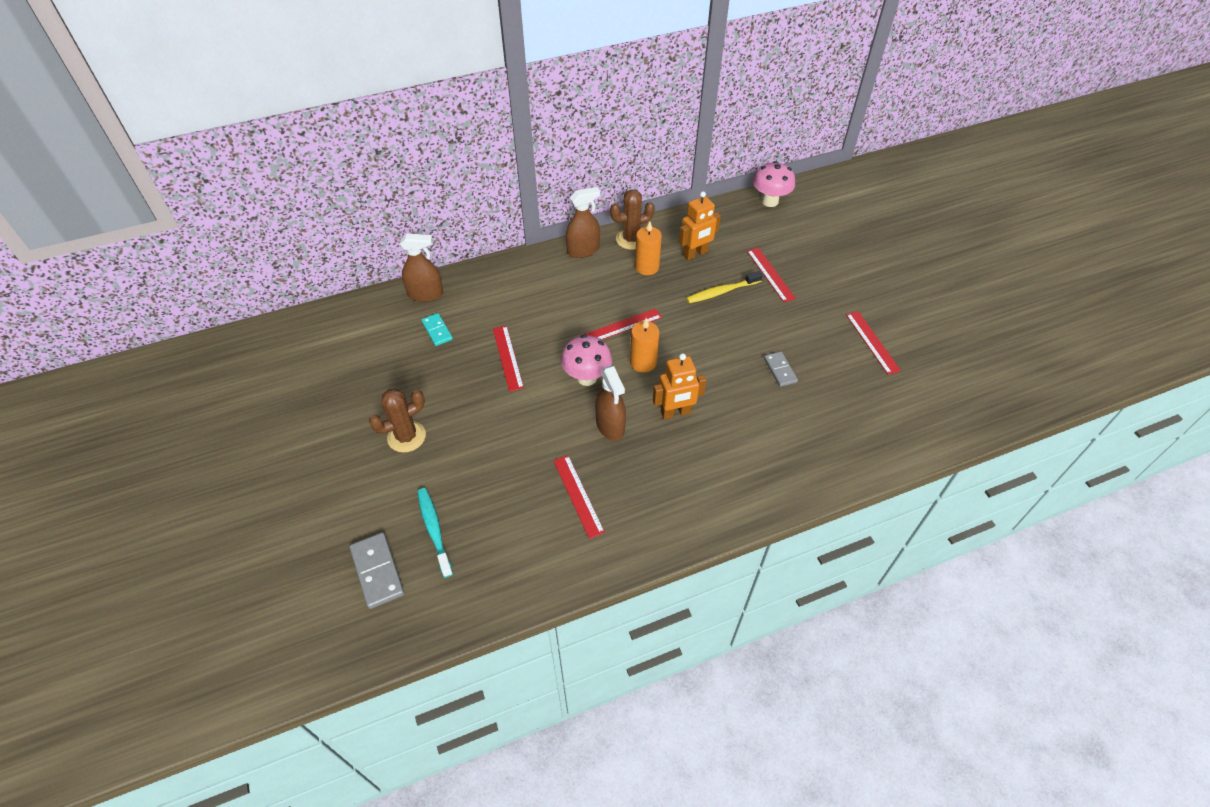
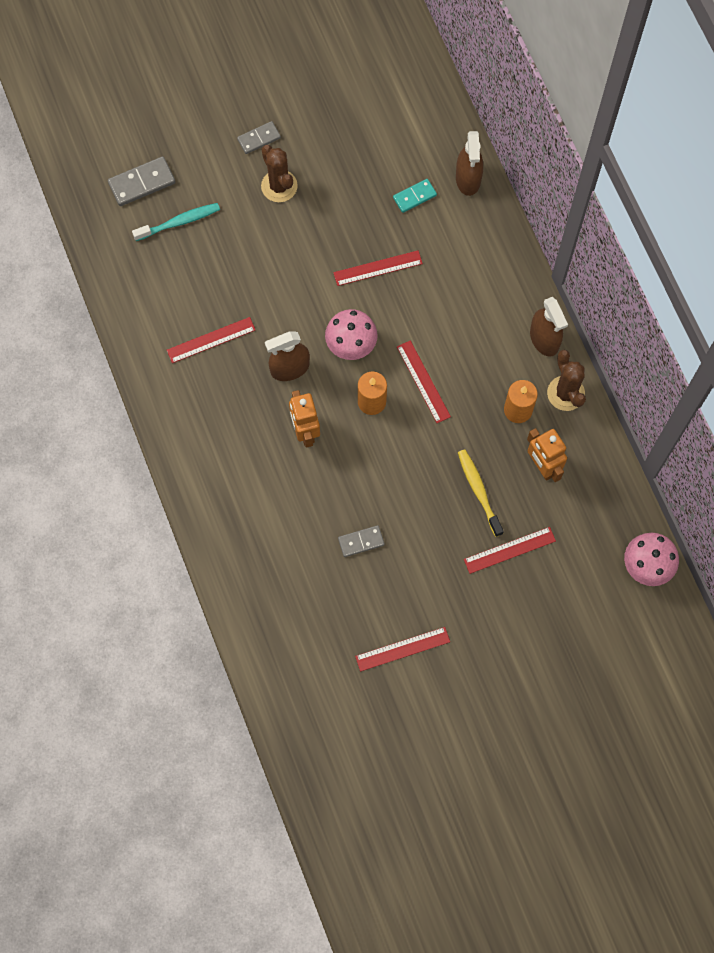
camera: 90 degrees right, 20 degrees up
none -> grey domino [237,121,281,154]

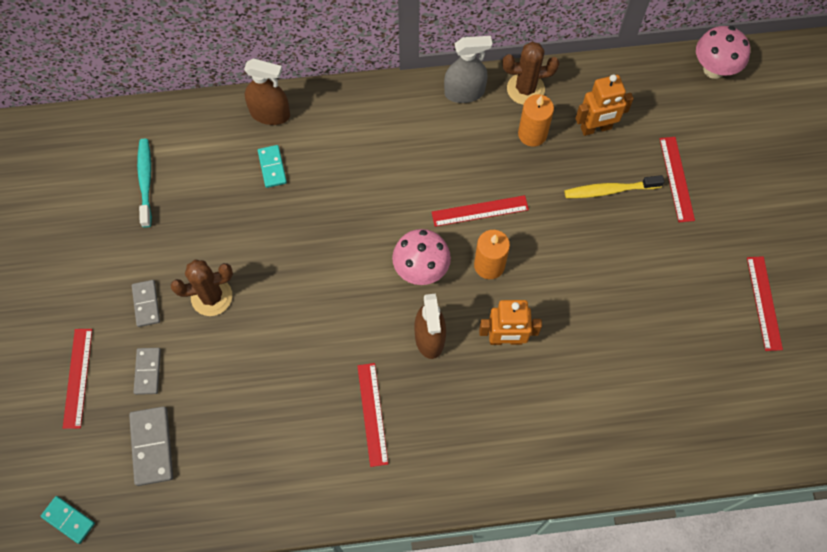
camera: 75 degrees left, 5 degrees down
turquoise toothbrush [132,203,220,241] -> turquoise toothbrush moved to [137,138,152,228]
red ruler [333,250,423,286] -> red ruler moved to [63,329,93,429]
grey domino [338,525,384,557] -> grey domino moved to [134,348,161,395]
brown spray bottle [530,297,568,357] -> grey spray bottle [444,36,492,103]
none -> turquoise domino [41,496,95,544]

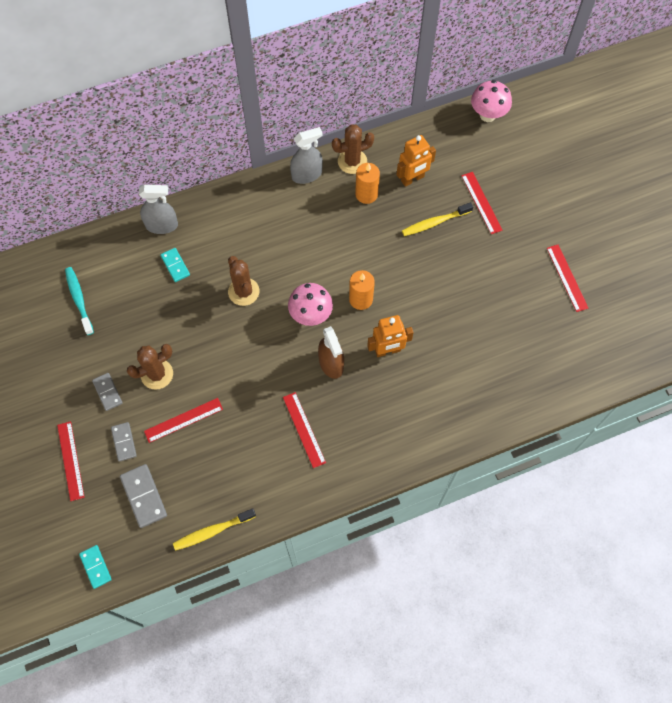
camera: 15 degrees left, 0 degrees up
turquoise domino [41,496,95,544] -> turquoise domino turned 45 degrees clockwise [79,545,112,589]
brown spray bottle [244,58,290,125] -> grey spray bottle [139,185,178,234]
red ruler [432,195,529,227] -> red ruler moved to [144,398,223,443]
none -> yellow toothbrush [173,508,256,551]
none -> brown cactus [228,256,259,306]

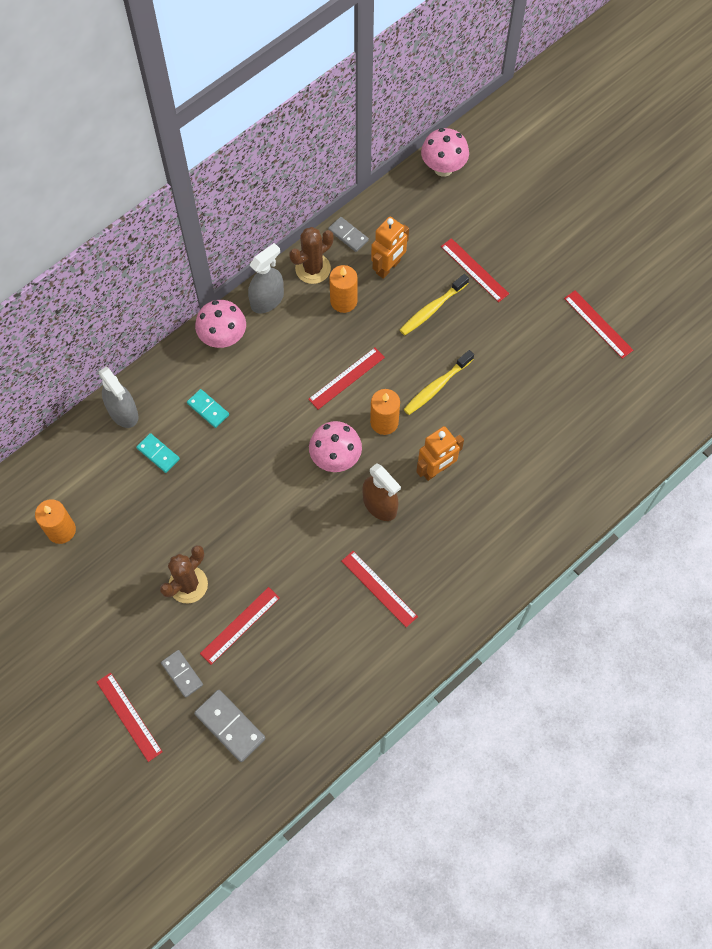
camera: 20 degrees left, 0 degrees up
turquoise toothbrush [65,267,94,335] -> orange candle [35,499,76,544]
turquoise domino [79,545,112,589] -> turquoise domino moved to [187,389,229,428]
grey domino [92,373,122,411] -> grey domino moved to [328,217,369,252]
grey spray bottle [139,185,178,234] -> grey spray bottle turned 75 degrees clockwise [99,366,138,428]
yellow toothbrush [173,508,256,551] -> yellow toothbrush moved to [403,350,474,415]
brown cactus [228,256,259,306] -> none
none -> pink mushroom [195,300,246,348]
none -> red ruler [308,348,385,410]

